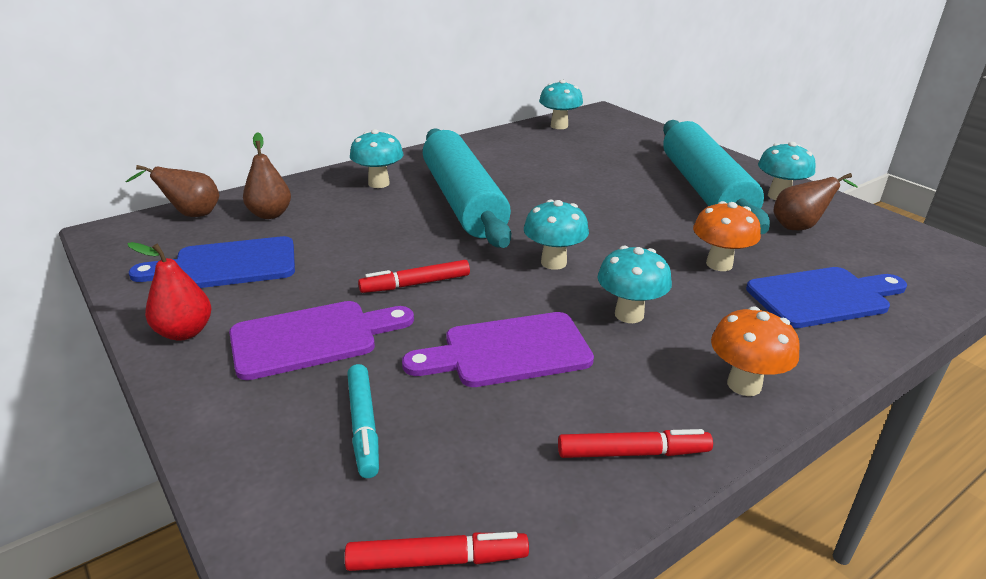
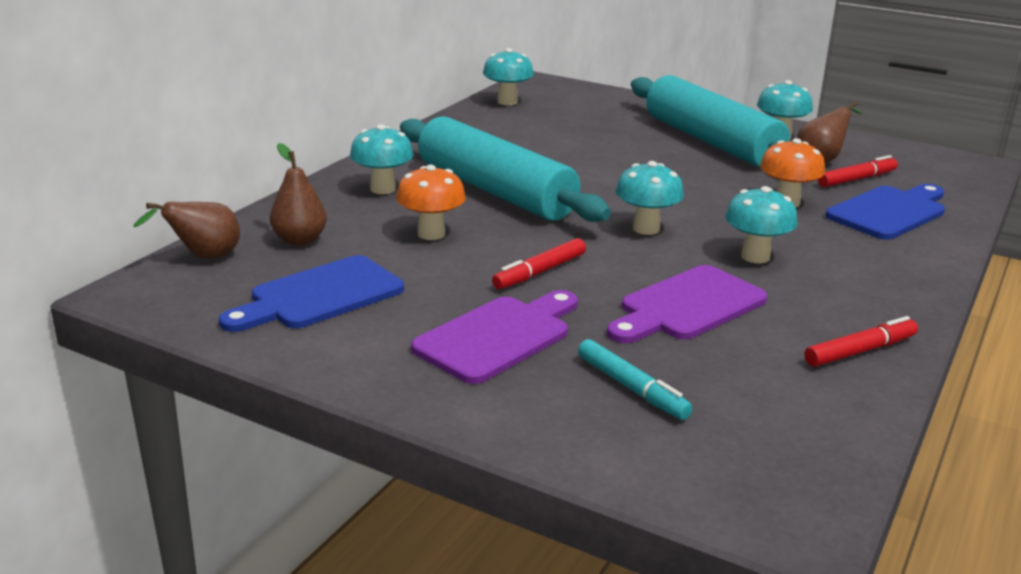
camera: 25 degrees left, 5 degrees down
red pear [127,242,211,341] -> none
red marker [345,532,529,571] -> red marker moved to [818,155,898,187]
orange mushroom [711,306,800,396] -> orange mushroom moved to [396,165,466,240]

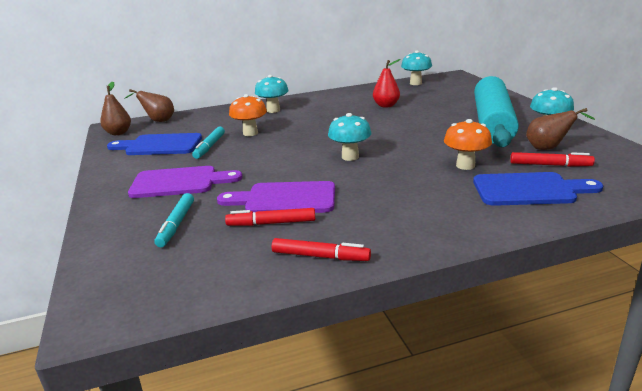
camera: 45 degrees right, 0 degrees up
brown pear [270,143,327,245] -> brown pear moved to [100,81,131,135]
turquoise rolling pin [400,116,611,222] -> none
red marker [492,238,586,289] -> red marker moved to [225,208,315,226]
turquoise mushroom [725,186,798,263] -> none
none -> turquoise marker [192,127,225,159]
none -> red pear [373,59,400,108]

